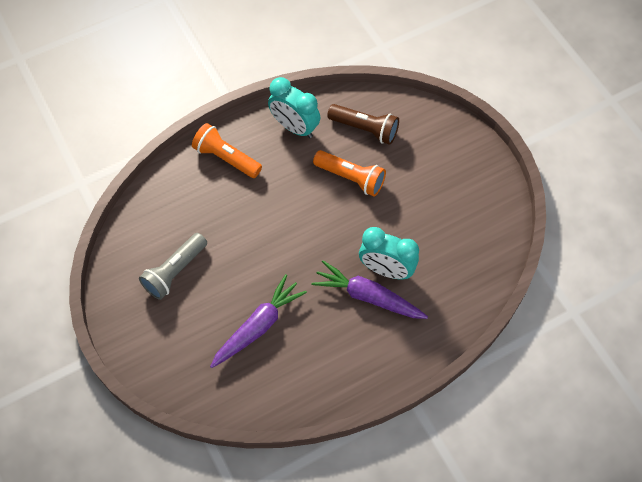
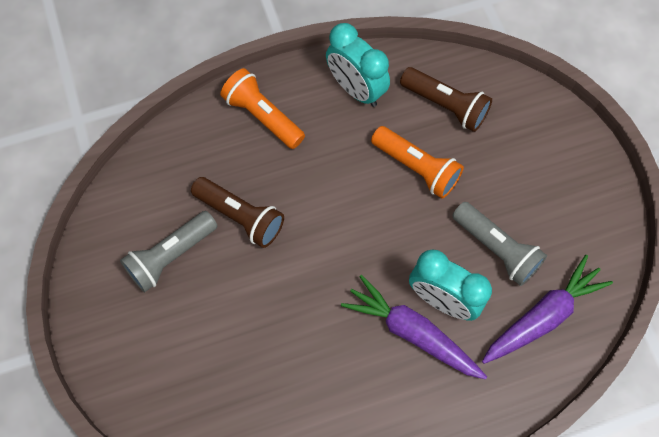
camera: 10 degrees right, 5 degrees up
purple carrot [210,274,307,368] -> purple carrot moved to [482,255,613,364]
none -> brown flashlight [191,177,284,248]
none -> grey flashlight [452,202,547,286]

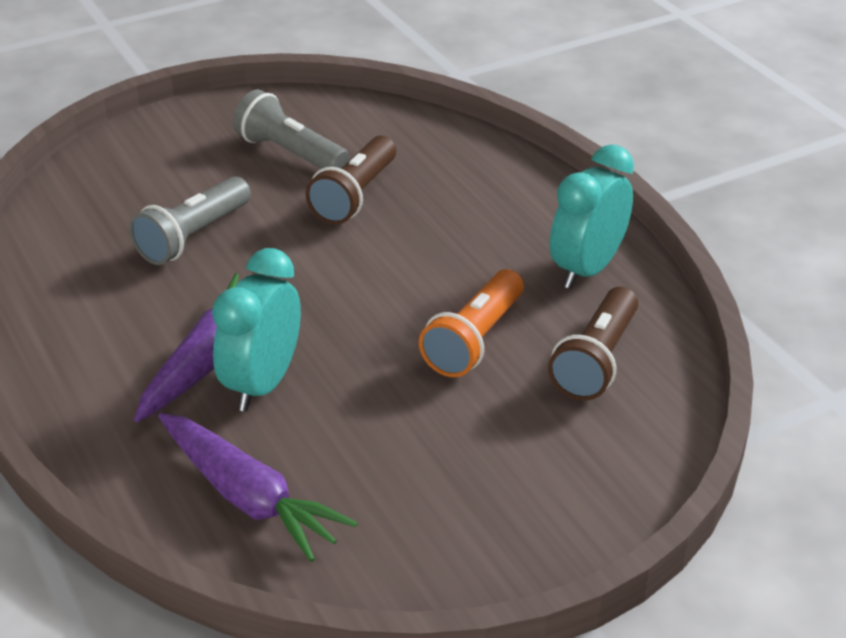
camera: 80 degrees right, 30 degrees down
orange flashlight [220,68,305,149] -> none
grey flashlight [452,202,547,286] -> grey flashlight moved to [129,177,251,265]

